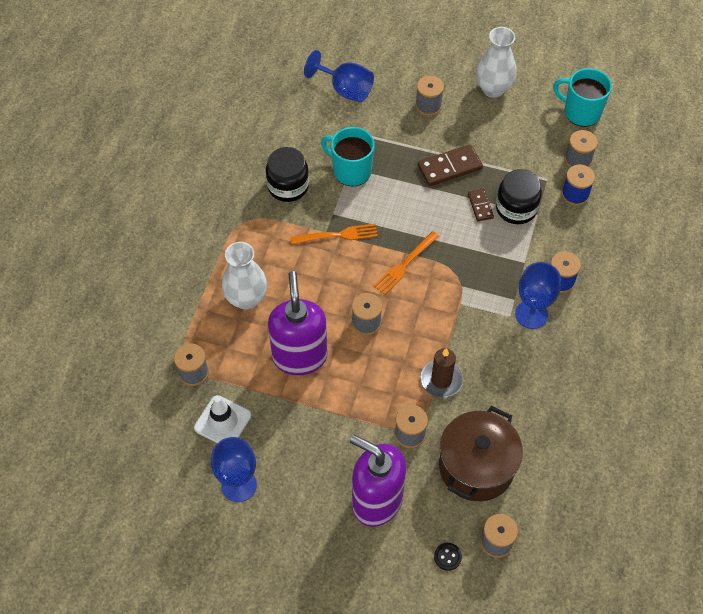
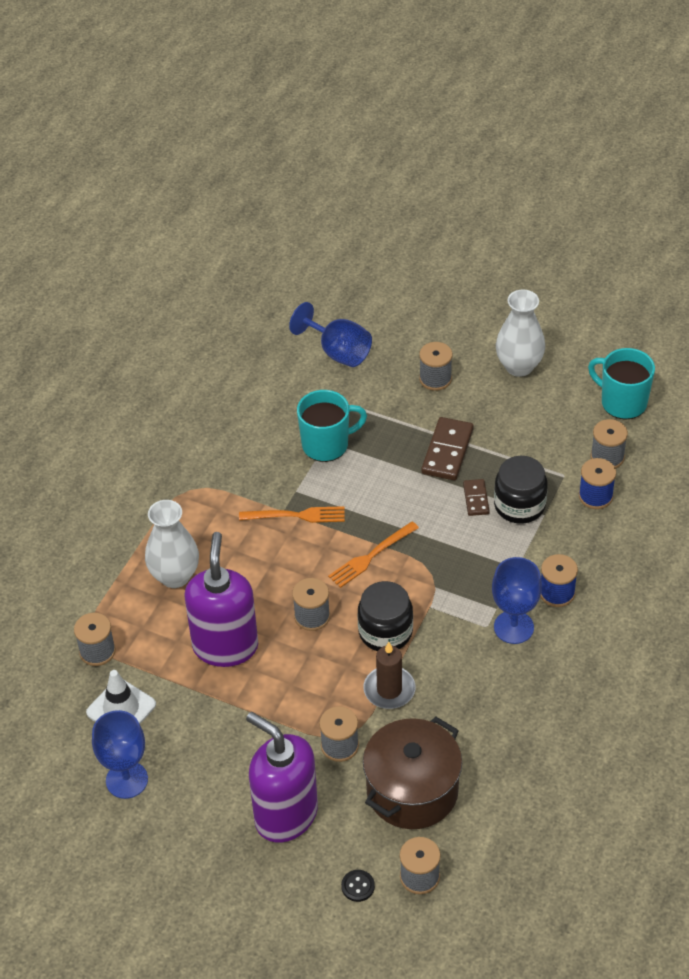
camera: 10 degrees right, 10 degrees down
black jar [266,147,309,202] -> black jar moved to [357,581,413,651]
turquoise mug [321,127,375,186] -> turquoise mug turned 120 degrees clockwise [297,390,367,462]
brown domino [418,144,483,186] -> brown domino turned 60 degrees counterclockwise [421,417,474,480]

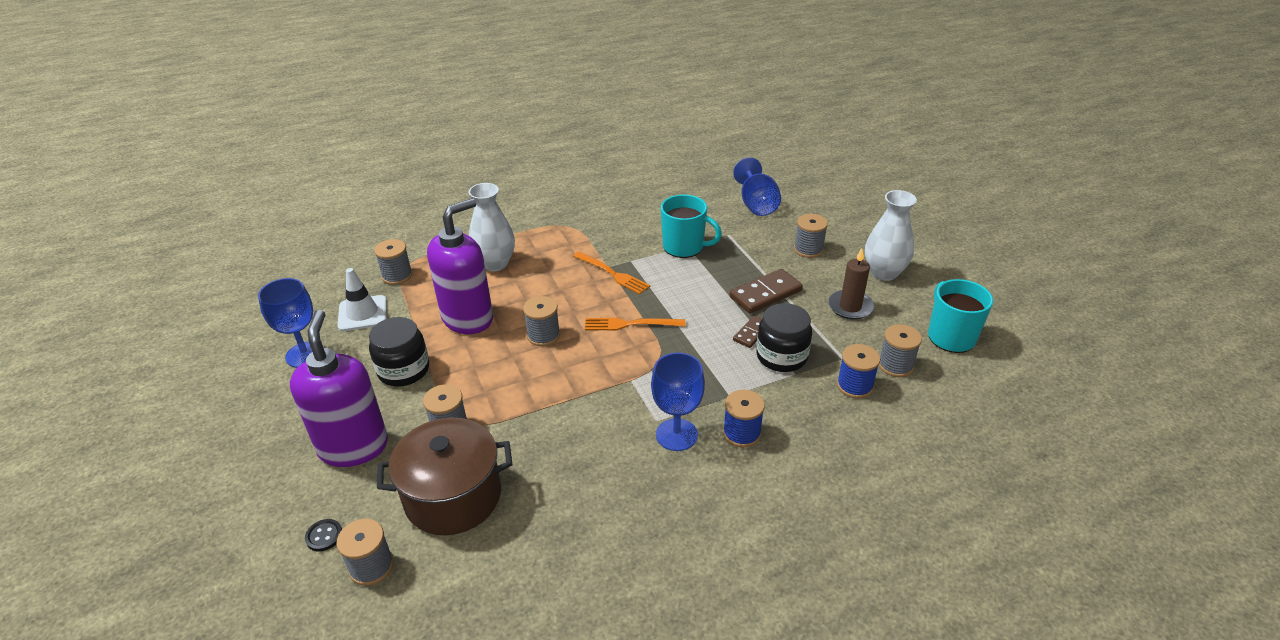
camera: 40 degrees right, 10 degrees down
black jar [357,581,413,651] -> black jar moved to [369,317,429,386]
brown candle [363,642,415,709] -> brown candle moved to [828,248,874,320]

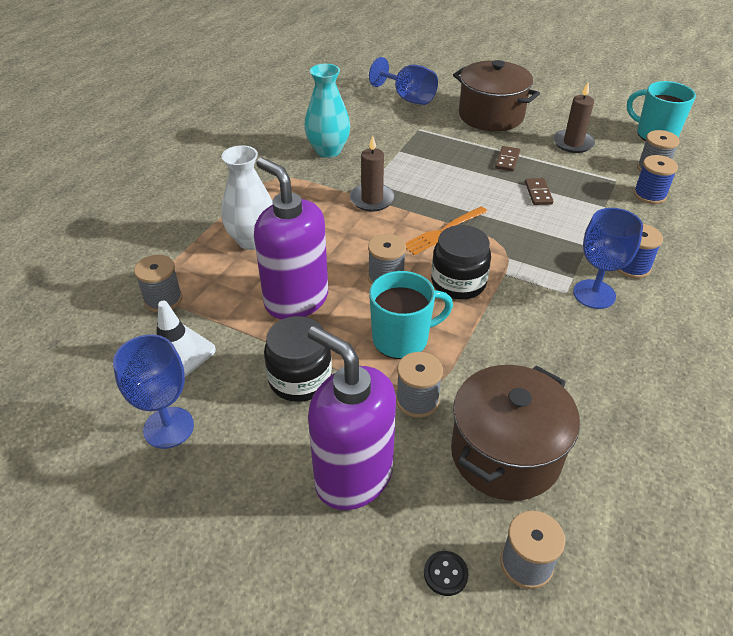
camera: 40 degrees left, 5 degrees up
purple soap dispenser [427,198,493,334] -> purple soap dispenser turned 45 degrees counterclockwise [254,158,328,319]
orange fork [573,252,650,295] -> brown candle [350,136,395,211]
turquoise mug [661,195,722,258] -> turquoise mug moved to [369,271,453,359]
brown domino [730,269,803,313] -> brown domino [495,146,520,172], size x0.58
black jar [756,303,812,372] -> black jar moved to [431,225,491,300]
grey spool [794,214,828,258] -> brown pot [453,60,540,131]
white vase [865,190,917,281] -> none
none -> turquoise vase [304,64,350,158]

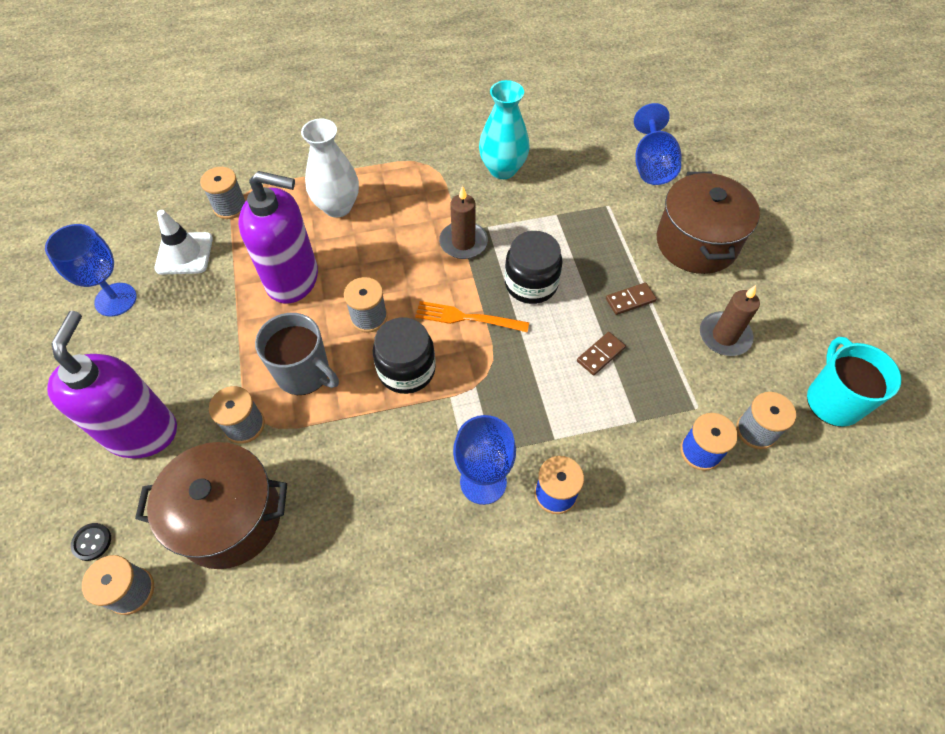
camera: 50 degrees right, 15 degrees up
purple soap dispenser [254,158,328,319] -> purple soap dispenser turned 90 degrees clockwise [238,171,318,304]
black jar [264,316,332,402] -> black jar moved to [505,231,563,304]
turquoise mug [369,271,453,359] -> grey mug [255,313,339,395]

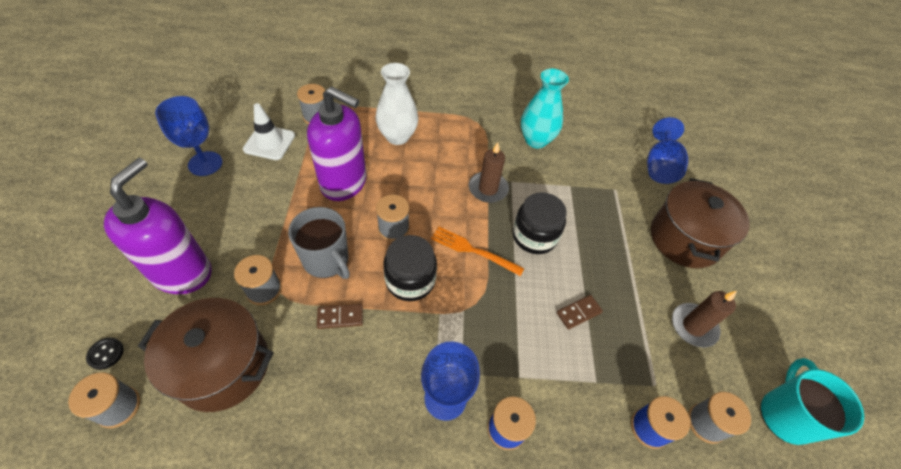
camera: 10 degrees right, 5 degrees down
brown domino [606,283,657,315] -> brown domino moved to [317,304,363,329]

